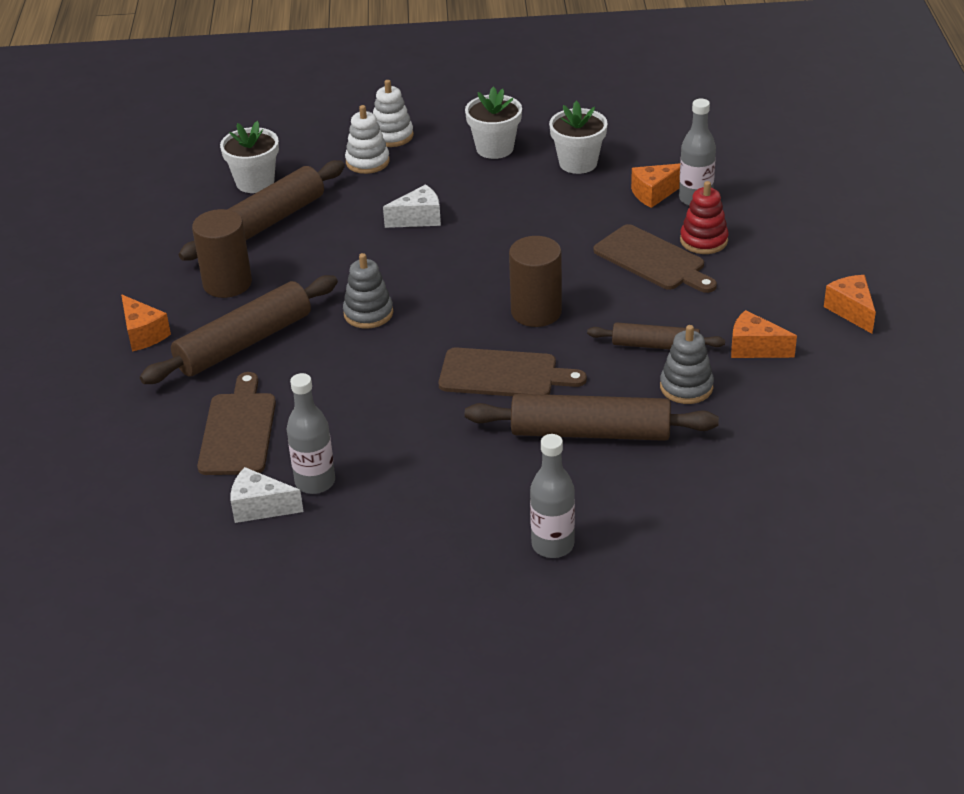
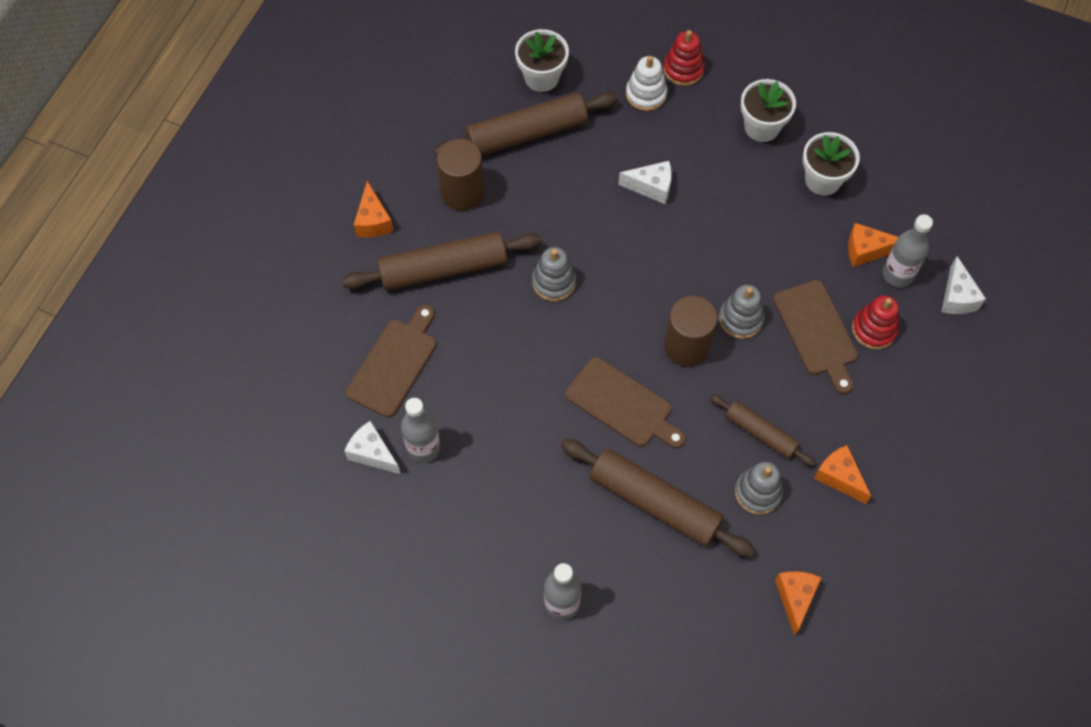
camera: 25 degrees right, 25 degrees up
white stacking toy [373,80,414,147] -> red stacking toy [663,30,705,86]
orange cheese [824,275,876,334] -> orange cheese moved to [775,571,822,636]
none -> grey stacking toy [719,285,765,339]
none -> white cheese [941,256,986,314]

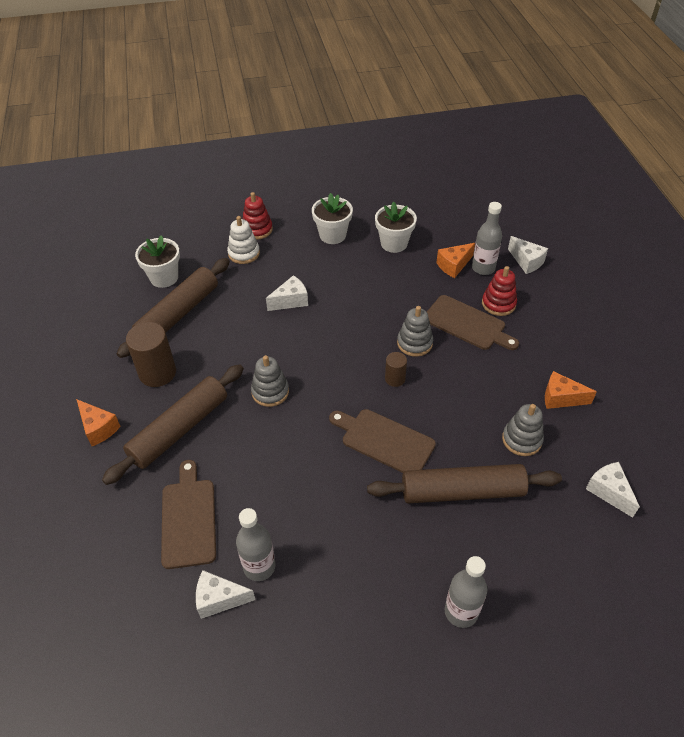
camera: 35 degrees left, 15 degrees down
brown cutting board [565,357,686,448] -> brown cutting board turned 150 degrees counterclockwise [329,409,436,473]
brown cylinder [664,296,718,367] -> brown cylinder [385,352,407,387], size x0.54
brown rolling pin [710,394,816,466] -> none
orange cheese [775,571,822,636] -> white cheese [586,462,640,518]

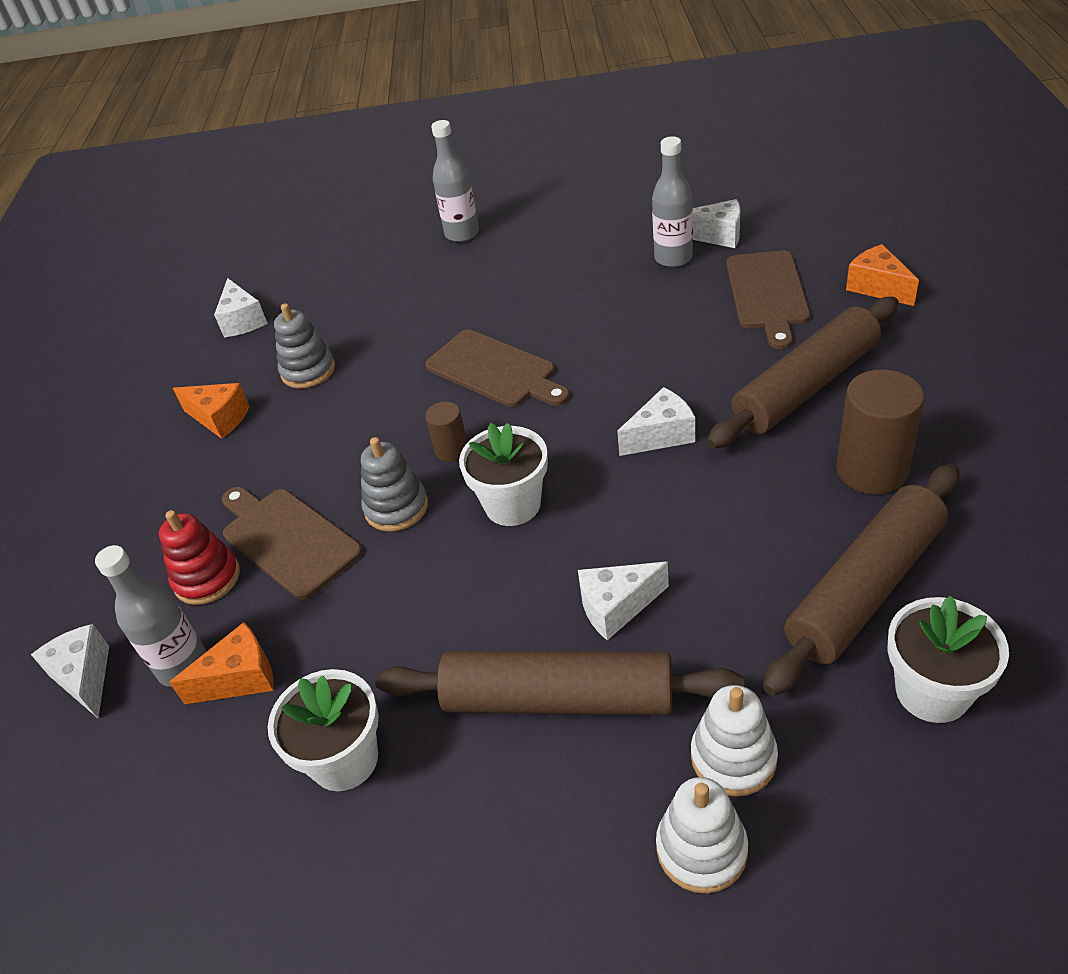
camera: 165 degrees left, 5 degrees down
orange cheese [76,399,121,446] -> orange cheese moved to [846,244,919,306]
red stacking toy [242,192,273,240] -> white stacking toy [656,777,748,893]
grey stacking toy [251,355,289,407] -> white cheese [617,387,695,456]
white flower pot [312,193,353,244] -> white flower pot moved to [459,423,548,526]
brown rolling pin [367,464,562,503] -> brown rolling pin moved to [375,651,744,715]

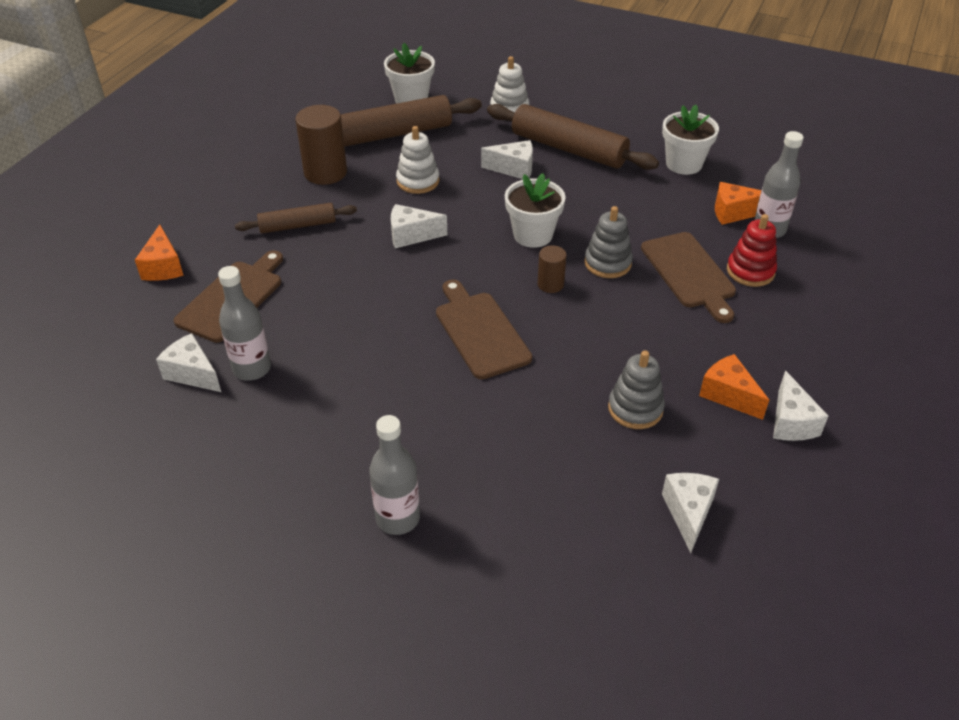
camera: 160 degrees left, 0 degrees up
white cheese [31,624,109,718] -> white cheese moved to [773,370,828,441]
white stacking toy [656,777,748,893] -> white stacking toy moved to [396,126,440,194]
brown rolling pin [707,297,899,449] -> brown rolling pin [235,203,357,233], size x0.58

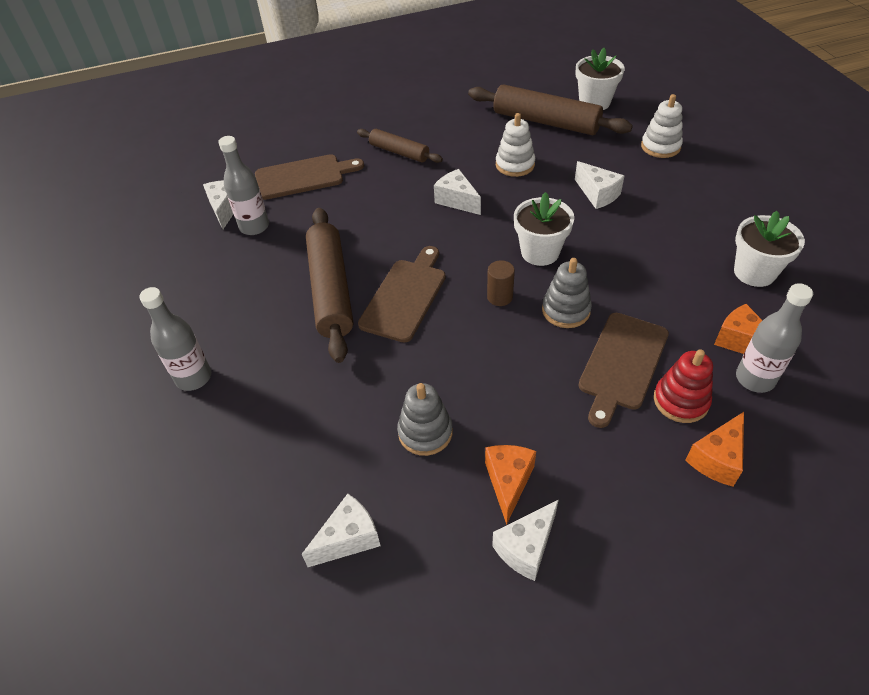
camera: 50 degrees right, 5 degrees up
orange cheese [135,224,184,281] -> orange cheese moved to [685,412,744,486]
brown cylinder [296,105,347,185] -> none
brown rolling pin [487,104,659,170] -> brown rolling pin moved to [306,208,353,363]

